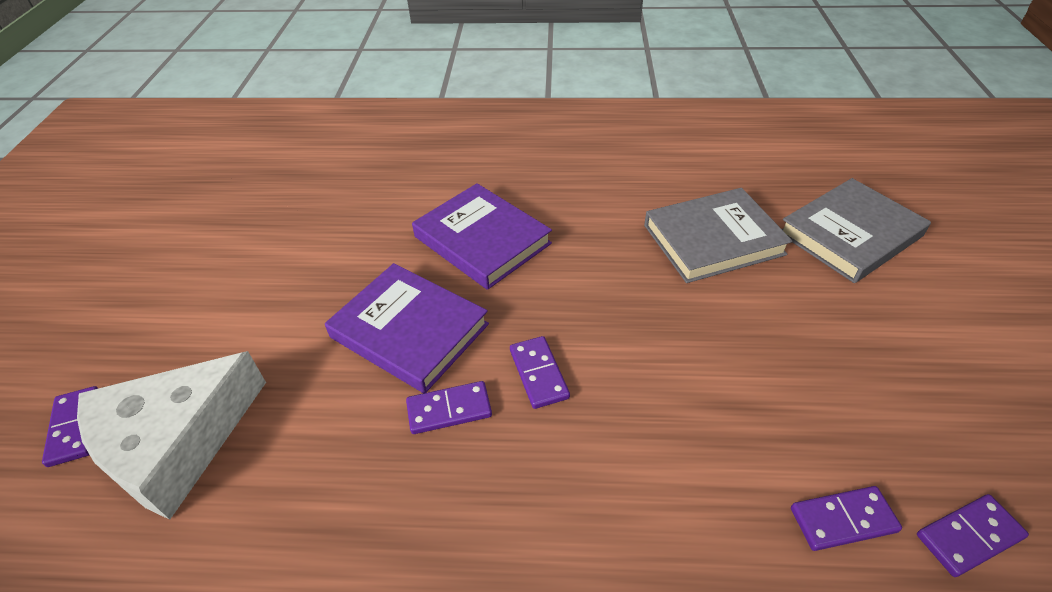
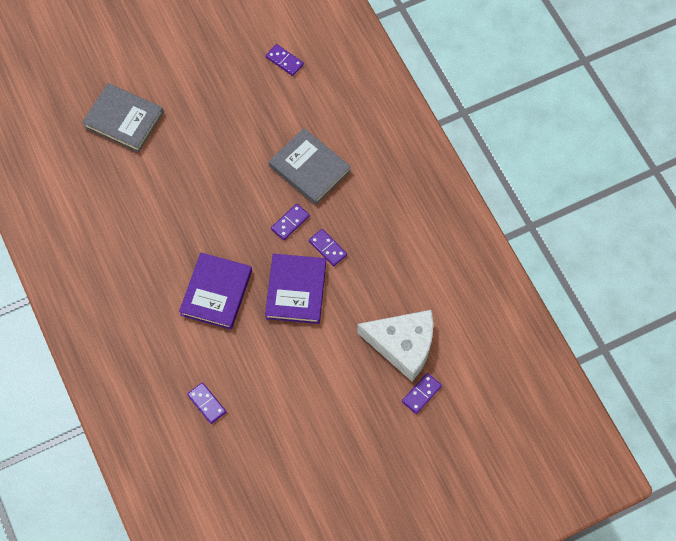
camera: 120 degrees left, 20 degrees up
grey book [644,188,793,283] -> grey book moved to [269,128,351,205]
purple domino [791,486,902,551] -> purple domino moved to [187,382,226,424]

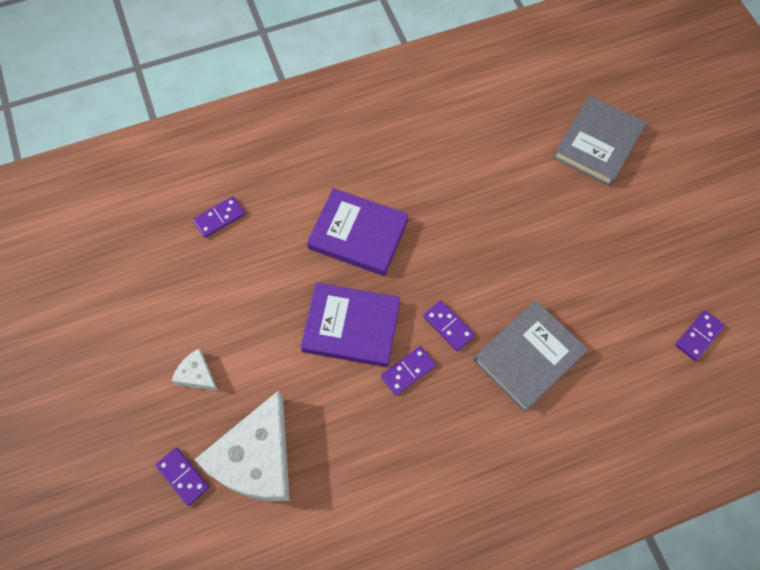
camera: 95 degrees right, 0 degrees up
none -> white cheese [172,349,218,391]

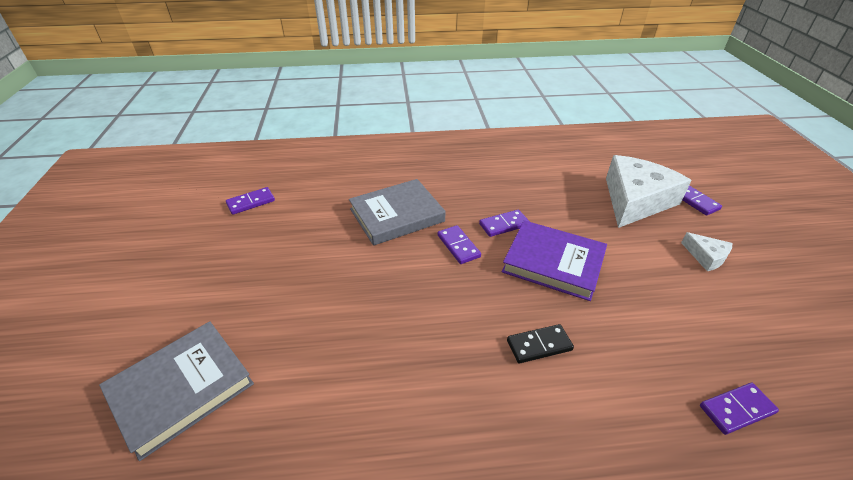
camera: 165 degrees left, 25 degrees down
purple book [307,188,409,276] -> black domino [507,324,574,363]

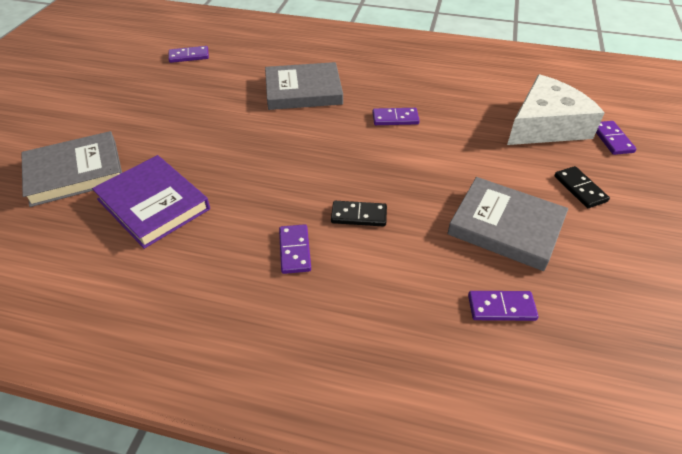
camera: 20 degrees right, 5 degrees up
purple domino [438,225,481,264] -> purple domino moved to [279,224,311,274]
purple book [502,220,607,301] -> purple book moved to [92,155,210,249]
white cheese [681,232,732,271] -> black domino [554,166,610,208]
none -> grey book [447,177,568,271]

